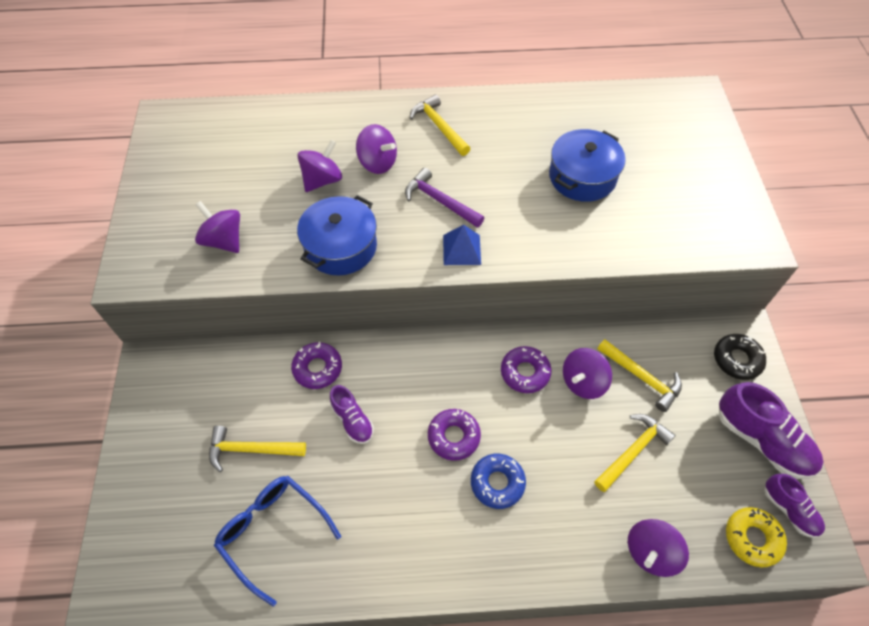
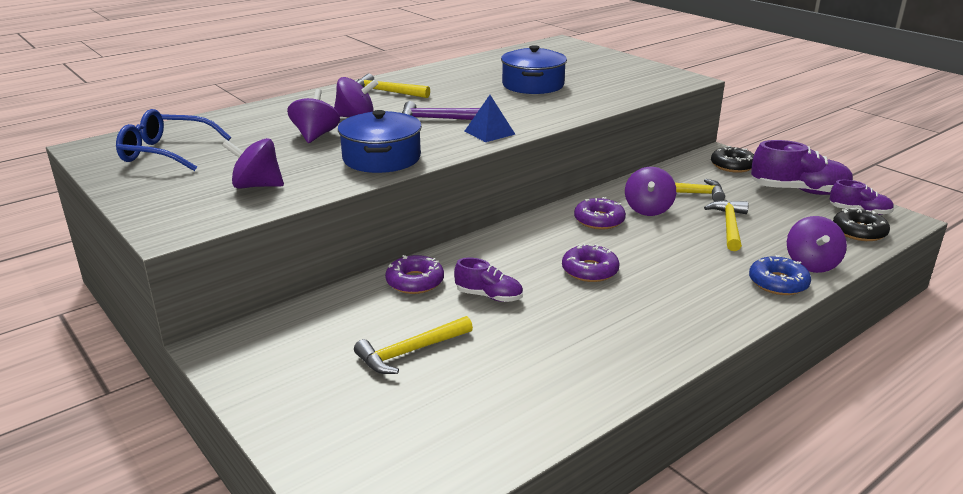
camera: 35 degrees left, 30 degrees down
blue glasses [214,476,341,606] -> blue glasses moved to [116,109,231,171]
blue donut [471,454,526,509] -> blue donut moved to [749,255,811,295]
yellow donut [726,507,787,568] -> black donut [833,208,890,241]

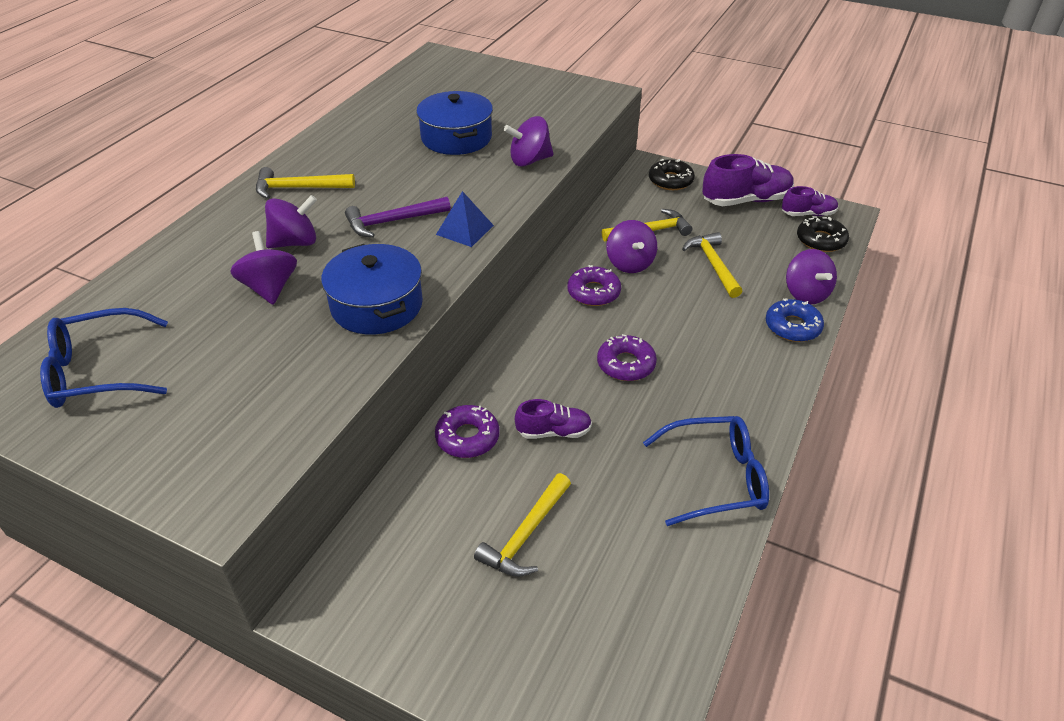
camera: 25 degrees left, 15 degrees up
purple spinning top [222,138,284,189] -> purple spinning top moved to [504,116,554,166]
none -> blue glasses [643,416,769,526]

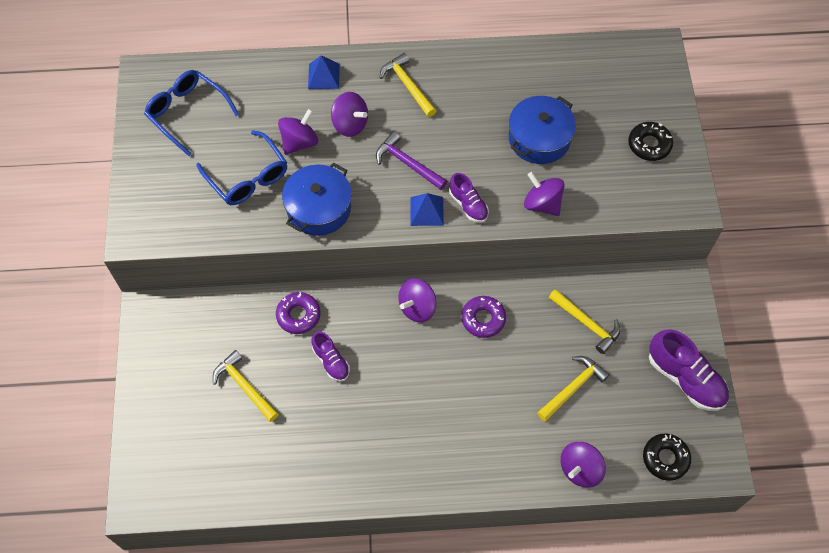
camera: 60 degrees right, 20 degrees up
yellow hammer [474,473,571,577] -> yellow hammer turned 45 degrees clockwise [213,350,279,422]
purple donut [597,334,657,381] -> none
purple spinning top [607,220,657,273] -> purple spinning top moved to [398,278,437,323]
blue glasses [643,416,769,526] -> blue glasses moved to [196,130,287,205]
black donut [649,159,695,190] -> black donut moved to [628,122,673,161]
blue donut [766,298,824,342] -> none
purple shoe [782,186,838,216] -> purple shoe moved to [449,173,489,223]
none -> blue pyramid [308,55,340,89]

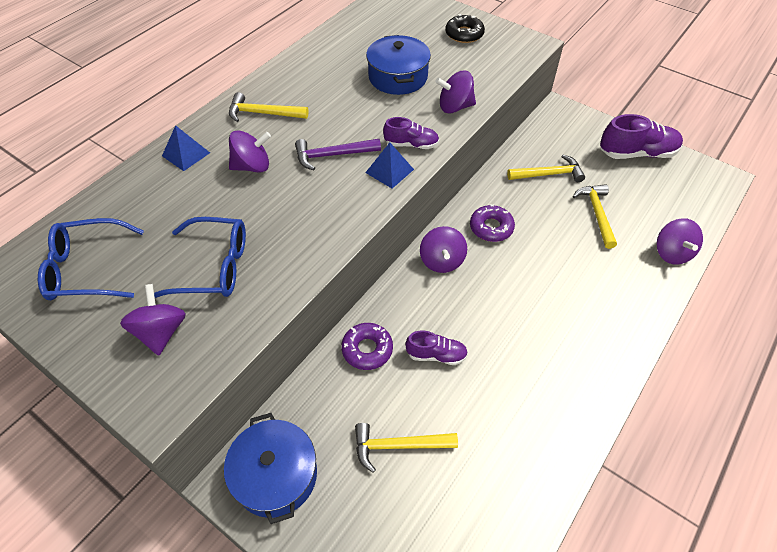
camera: 50 degrees left, 10 degrees down
purple spinning top [278,109,318,155] -> purple spinning top moved to [120,284,186,356]
blue pot [282,162,352,236] -> blue pot moved to [224,413,317,524]
black donut [643,433,691,481] -> none

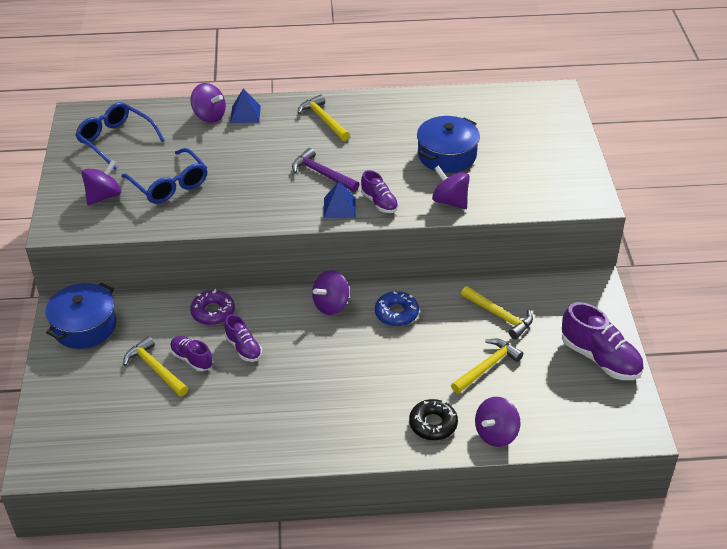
camera: 50 degrees right, 10 degrees down
purple spinning top [229,130,271,173] -> purple spinning top moved to [190,83,226,123]
black donut [445,14,485,43] -> black donut moved to [409,399,458,440]
purple donut [470,204,515,242] -> blue donut [375,291,419,326]
none -> purple shoe [170,336,213,371]

